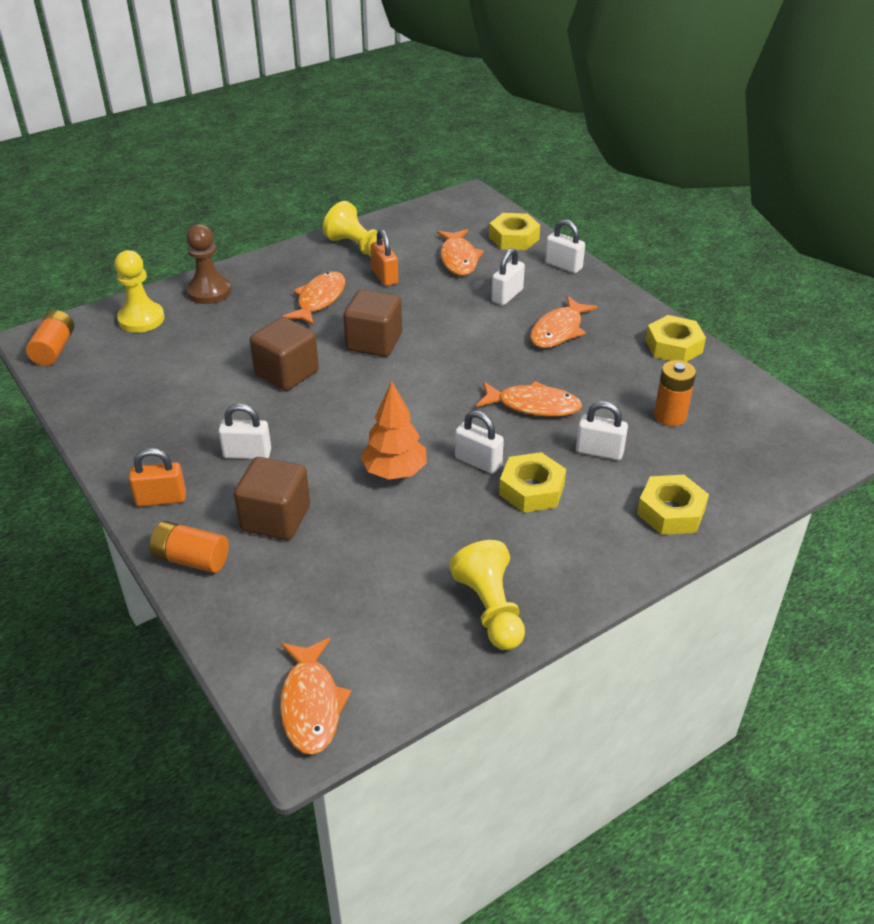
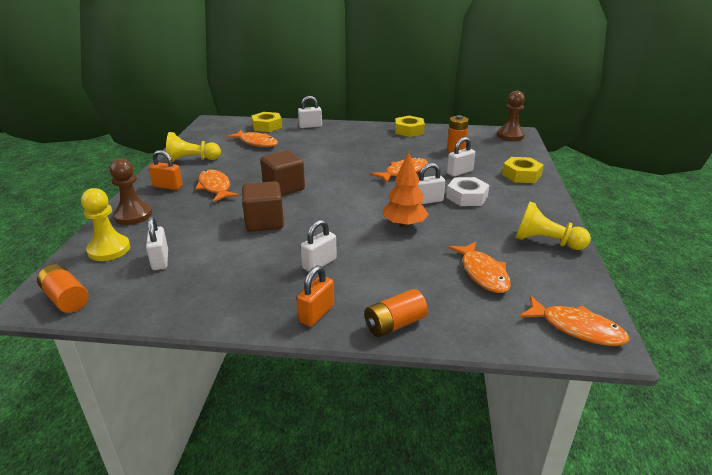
camera: 50 degrees left, 10 degrees down
brown cube [234,457,310,540] -> none
orange padlock [370,229,398,286] -> orange padlock moved to [149,150,183,190]
white padlock [491,248,525,305] -> white padlock moved to [146,216,168,270]
yellow nut [499,452,566,513] -> white nut [446,177,489,206]
orange fish [530,296,598,348] -> orange fish moved to [448,242,511,293]
none -> brown pawn [497,91,525,141]

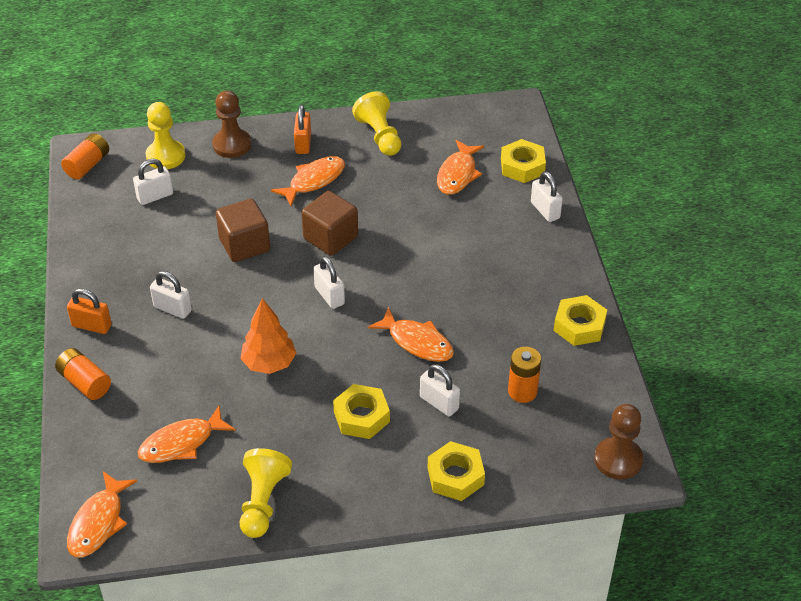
camera: 75 degrees right, 15 degrees up
white padlock [417,163,445,204] -> white padlock moved to [313,256,345,309]
white nut [446,177,489,206] -> yellow nut [333,384,390,439]

